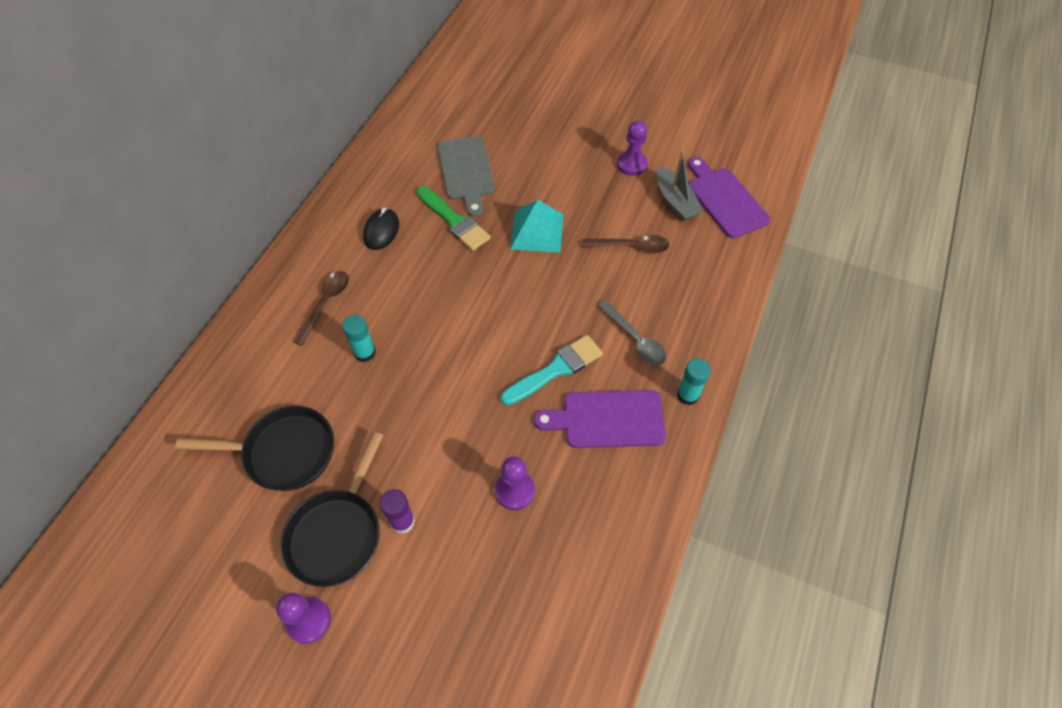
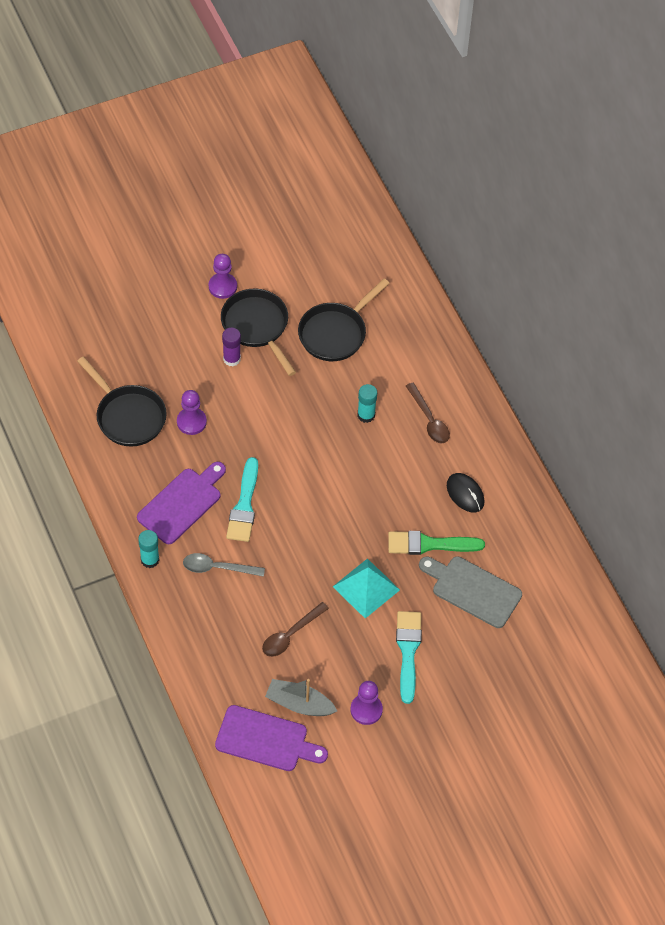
camera: 130 degrees right, 0 degrees up
none -> black pan [77,357,167,447]
none -> turquoise brush [396,611,422,704]

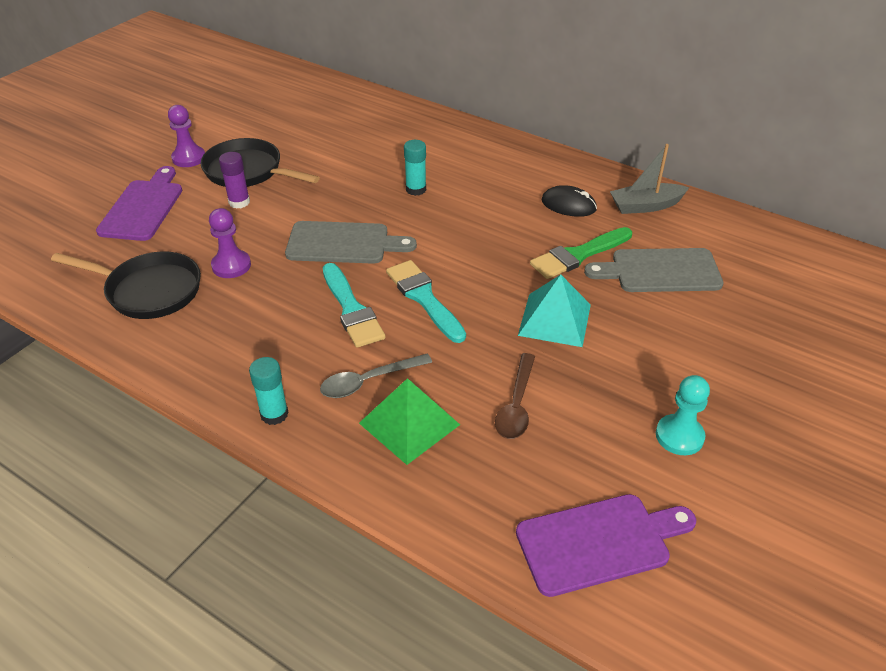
camera: 30 degrees left, 15 degrees down
purple cutting board [137,462,226,544] -> purple cutting board moved to [96,166,182,241]
grey boat [265,679,337,716] -> grey boat moved to [610,144,689,214]
black pan [298,279,390,361] -> none
purple pawn [351,681,383,725] -> turquoise pawn [656,375,710,455]
turquoise brush [396,611,422,704] -> turquoise brush moved to [386,260,466,343]
brown spoon [406,383,450,444] -> none
none -> grey cutting board [285,221,417,264]
none -> green pyramid [359,378,460,465]

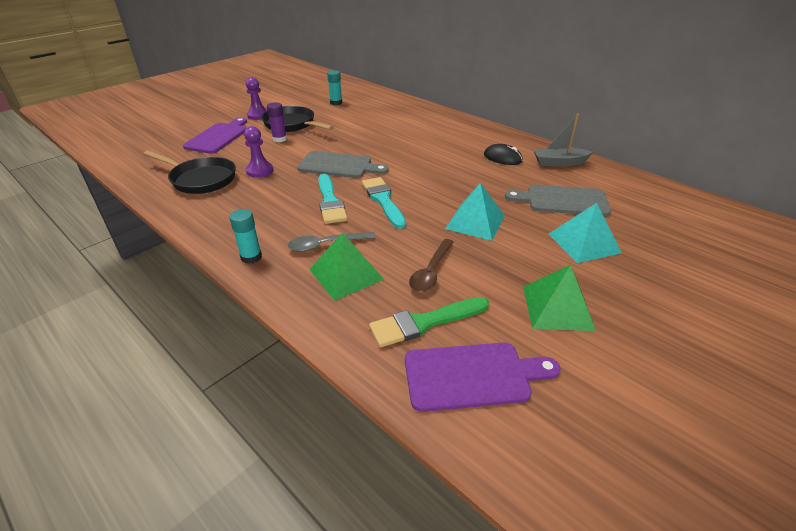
camera: 10 degrees right, 5 degrees down
turquoise glue stick [404,140,426,196] -> turquoise glue stick moved to [327,70,342,105]
green brush [530,227,632,279] -> green brush moved to [369,297,489,347]
turquoise pawn [656,375,710,455] -> green pyramid [523,265,596,331]
none -> turquoise pyramid [549,203,622,263]

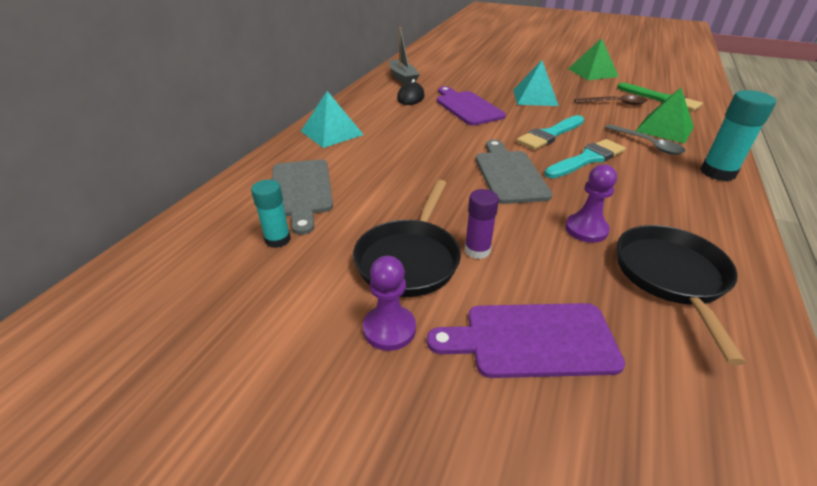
camera: 110 degrees left, 0 degrees up
turquoise glue stick [229,209,262,264] -> turquoise glue stick [700,90,776,181], size x1.53
purple cutting board [405,342,561,412] -> purple cutting board moved to [437,86,506,126]
grey cutting board [505,184,611,216] -> grey cutting board moved to [272,159,333,235]
turquoise pyramid [549,203,622,263] -> turquoise pyramid moved to [301,91,364,148]

